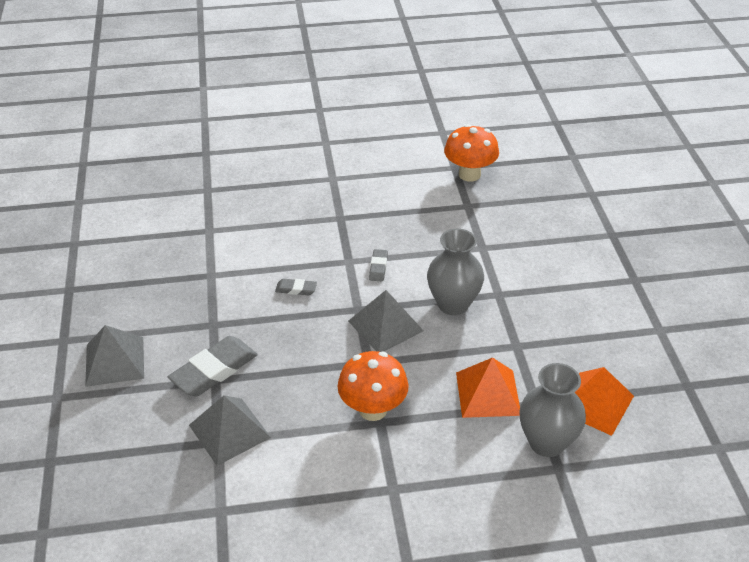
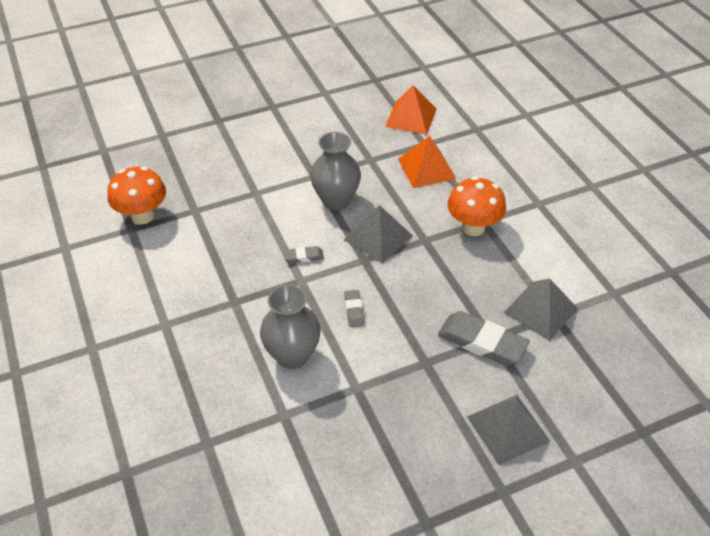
camera: 105 degrees left, 5 degrees up
grey vase [519,363,586,457] -> grey vase moved to [260,284,321,369]

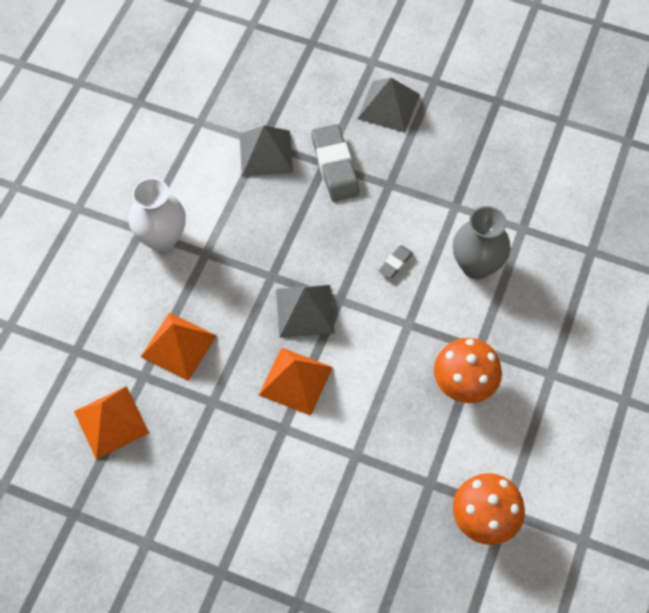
camera: 135 degrees left, 15 degrees up
grey eraser [284,246,324,263] -> none
grey vase [310,132,361,210] -> orange pyramid [259,347,333,416]
orange mushroom [447,176,506,236] -> orange mushroom moved to [434,338,502,403]
none -> white vase [129,178,186,252]

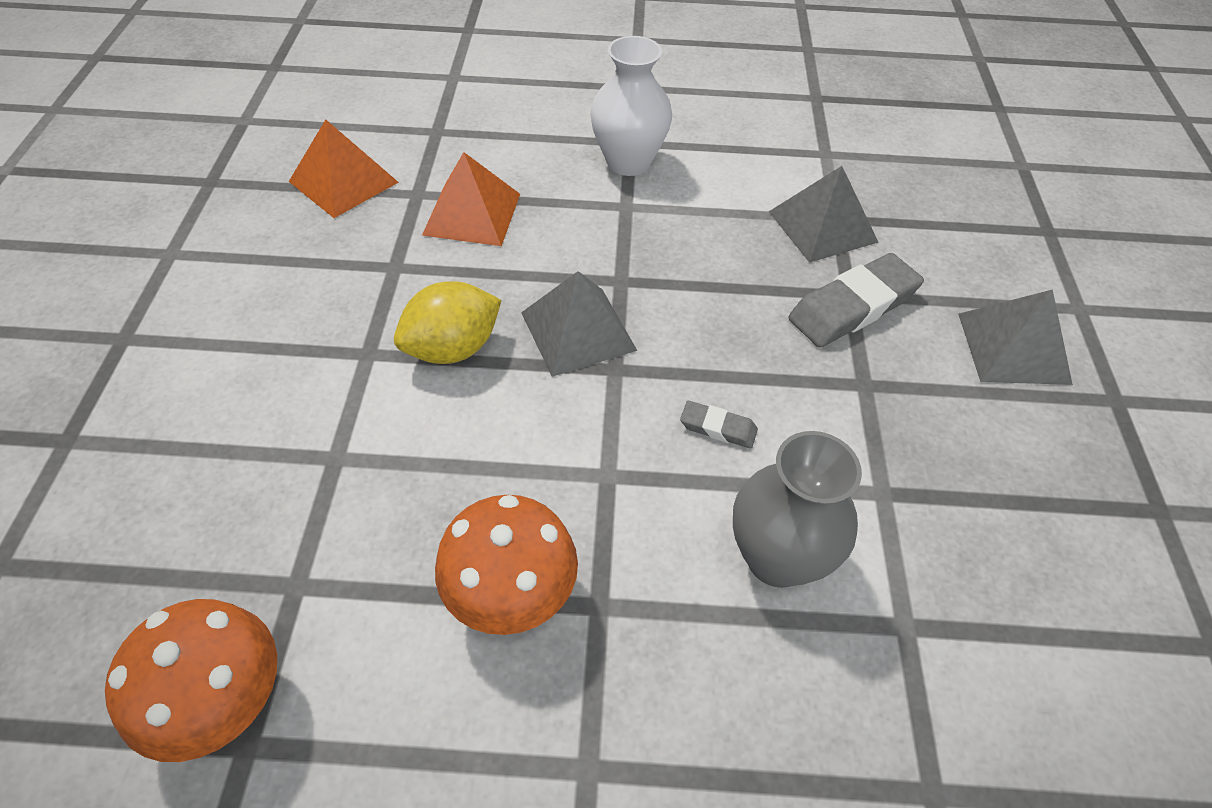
camera: 70 degrees right, 10 degrees down
orange pyramid [259,347,333,416] -> yellow lemon [394,281,502,364]

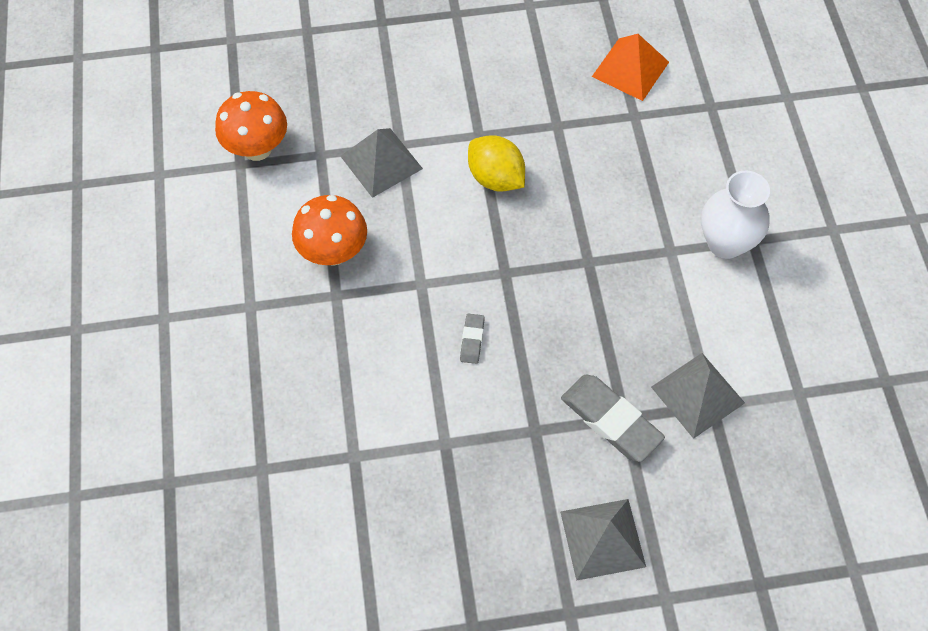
camera: 80 degrees right, 10 degrees up
orange pyramid [422,152,520,246] -> none
grey pyramid [521,271,637,377] -> grey pyramid moved to [340,128,423,198]
grey vase [733,431,862,588] -> none

